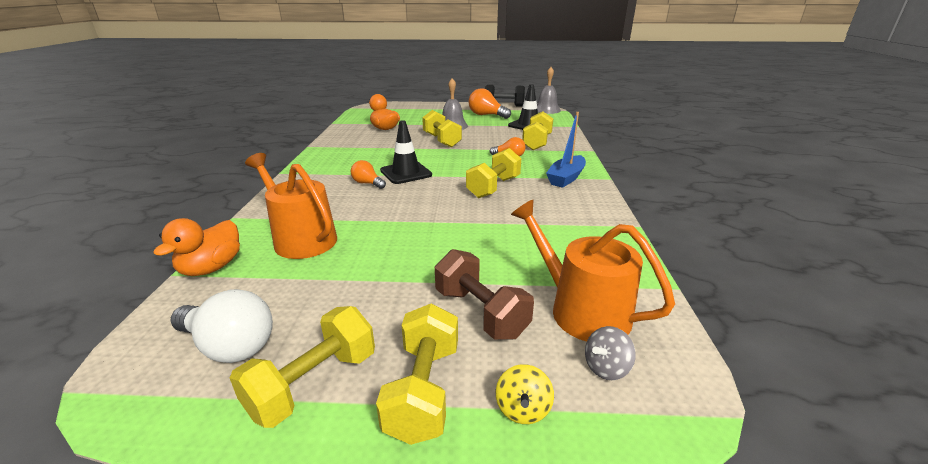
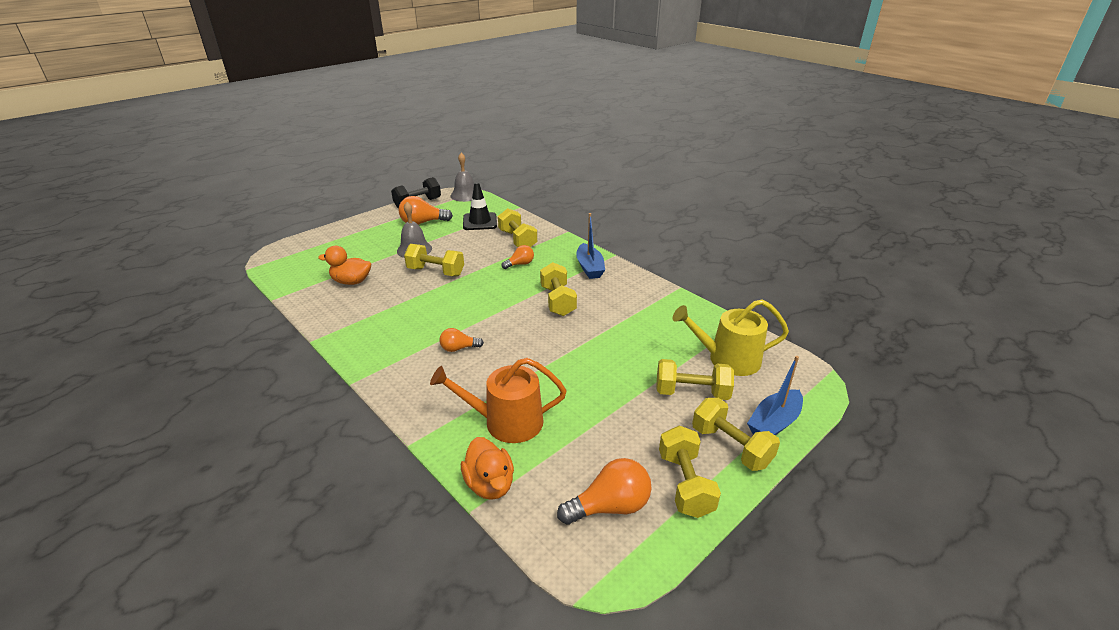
camera: 45 degrees left, 5 degrees up
white light bulb [170,289,273,363] -> orange light bulb [557,458,651,525]
black traffic cone [380,120,432,184] -> none
brown dumbbell [435,249,534,340] -> yellow dumbbell [656,359,734,400]
yellow spinning top [496,364,554,424] -> blue boat [747,356,803,435]
orange watering can [511,200,675,342] -> yellow watering can [673,299,789,376]
grey spinning top [585,326,636,380] -> none

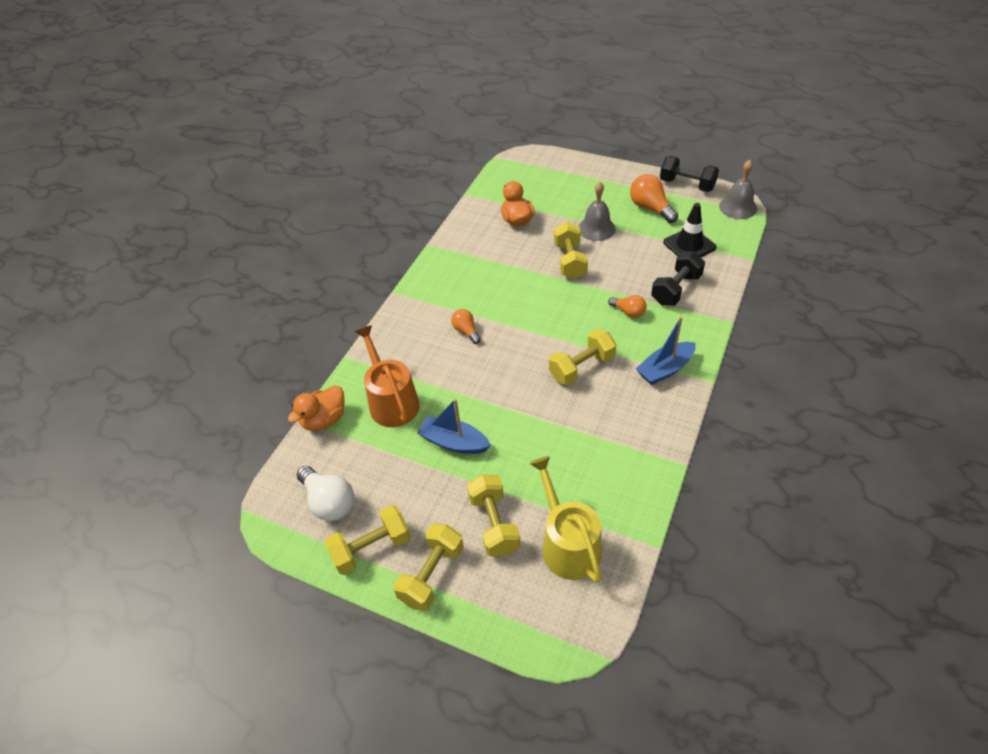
camera: 70 degrees right, 15 degrees up
yellow dumbbell [498,208,537,247] -> black dumbbell [651,252,705,305]
orange light bulb [557,458,651,525] -> white light bulb [297,466,354,521]
blue boat [747,356,803,435] -> blue boat moved to [417,398,491,454]

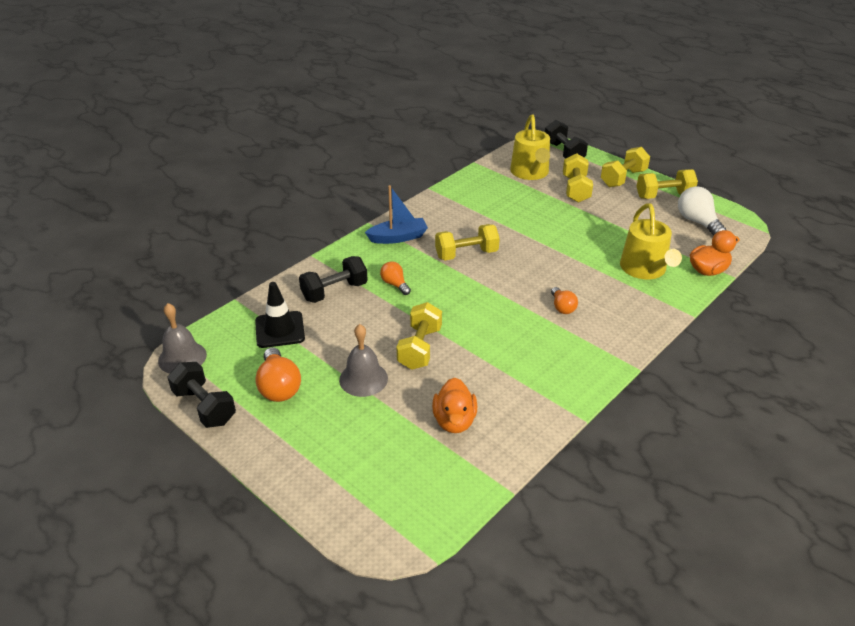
camera: 165 degrees left, 10 degrees down
orange watering can [355,325,420,427] -> yellow watering can [620,203,682,279]
blue boat [417,398,491,454] -> none
none -> black dumbbell [545,120,588,159]

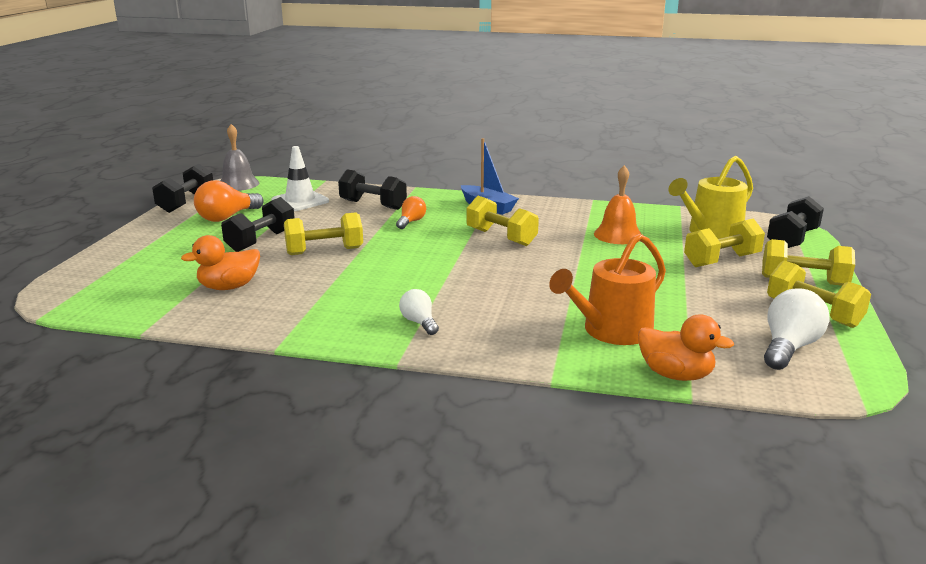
camera: 60 degrees right, 15 degrees down
black traffic cone [255,282,305,348] -> white traffic cone [271,146,329,211]
grey bell [339,324,388,397] -> black dumbbell [221,197,295,252]
orange light bulb [551,287,578,314] -> none
yellow watering can [620,203,682,279] -> orange watering can [549,233,666,345]
none -> white light bulb [399,289,439,335]
none -> orange bell [594,165,641,244]

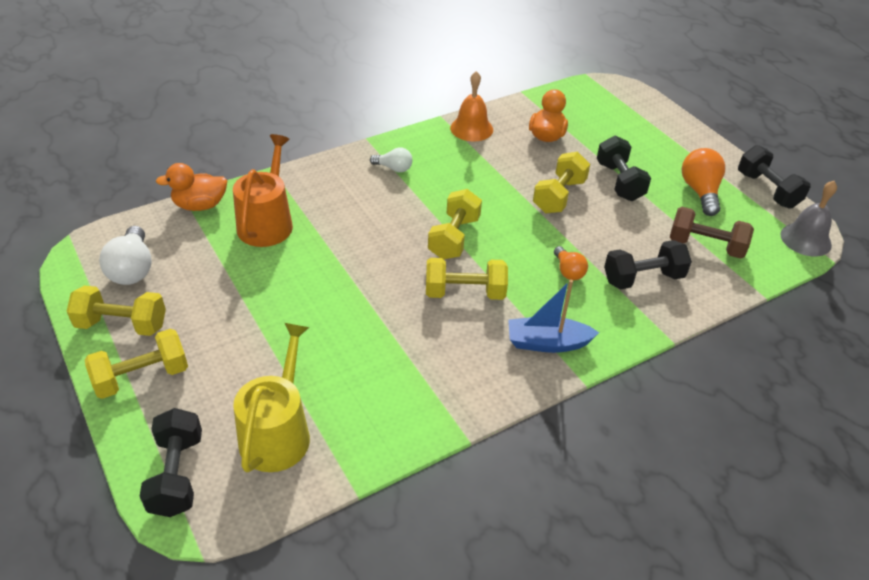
camera: 135 degrees right, 20 degrees up
white traffic cone [271,146,329,211] -> brown dumbbell [670,207,754,259]
orange bell [594,165,641,244] -> orange bell moved to [450,71,493,142]
yellow dumbbell [684,219,765,267] -> yellow dumbbell moved to [428,189,482,259]

